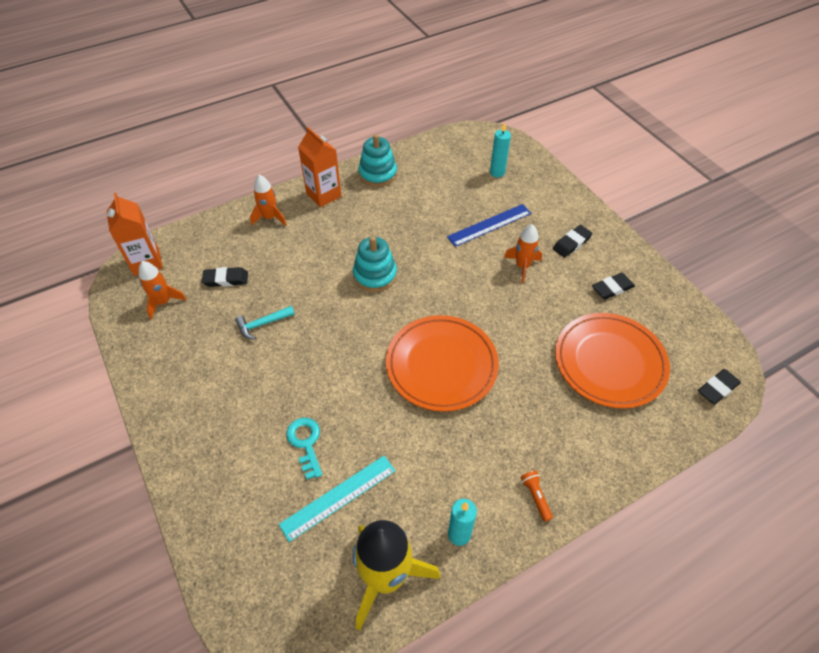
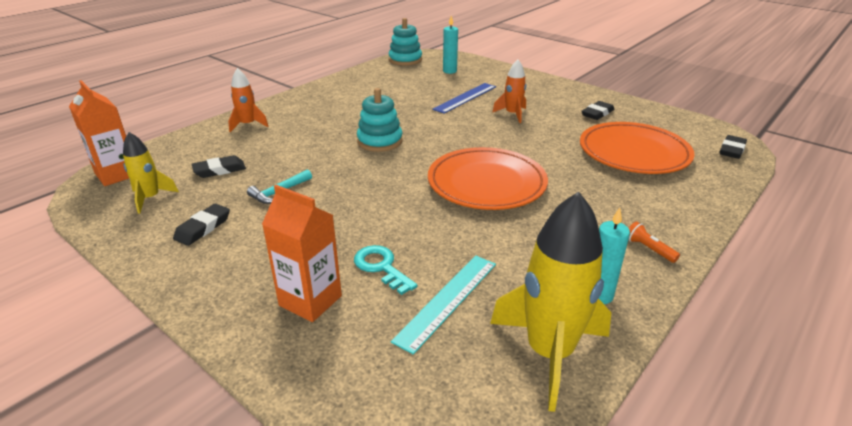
camera: 20 degrees left, 20 degrees down
orange rocket [139,261,187,319] -> yellow rocket [123,132,179,214]
orange carton [298,127,341,207] -> orange carton moved to [262,185,342,322]
turquoise stacking toy [358,134,397,187] -> turquoise stacking toy moved to [389,18,422,66]
black eraser [553,225,593,257] -> black eraser moved to [173,204,230,246]

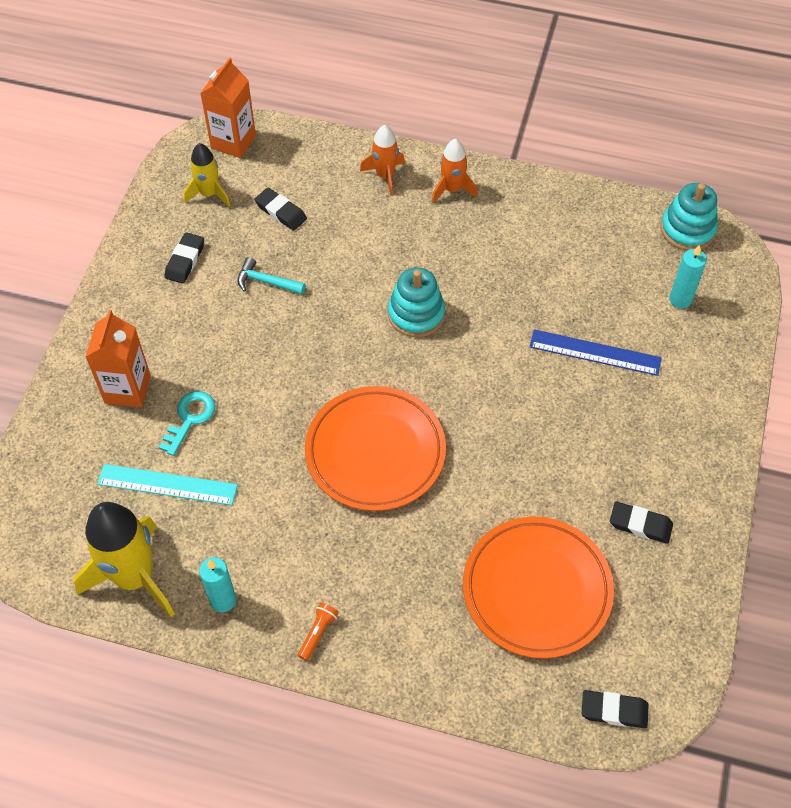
camera: 65 degrees right, 25 degrees up
black eraser [173,204,230,246] -> black eraser turned 75 degrees counterclockwise [164,232,204,284]
orange rocket [492,59,526,123] -> orange rocket moved to [431,139,478,203]

